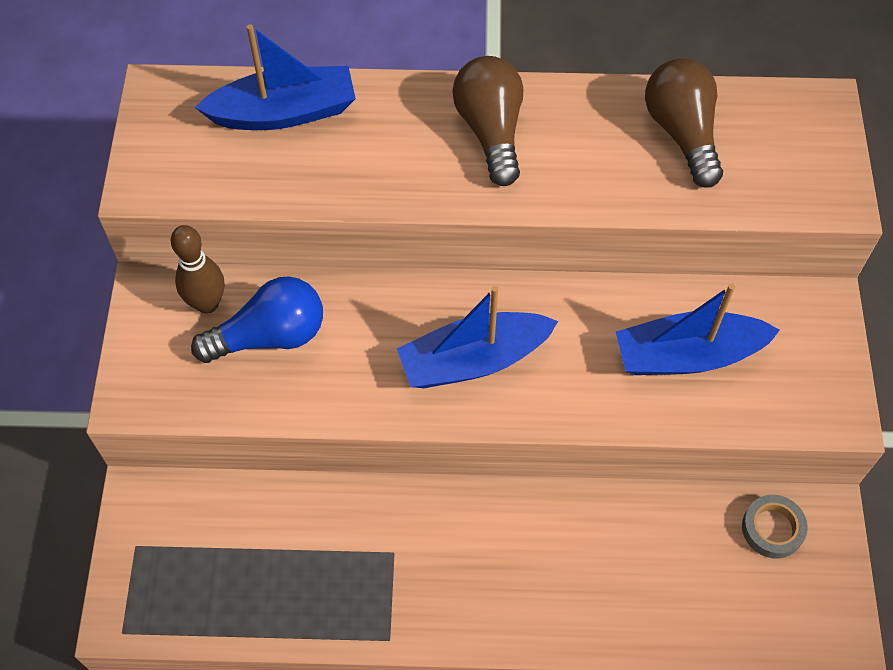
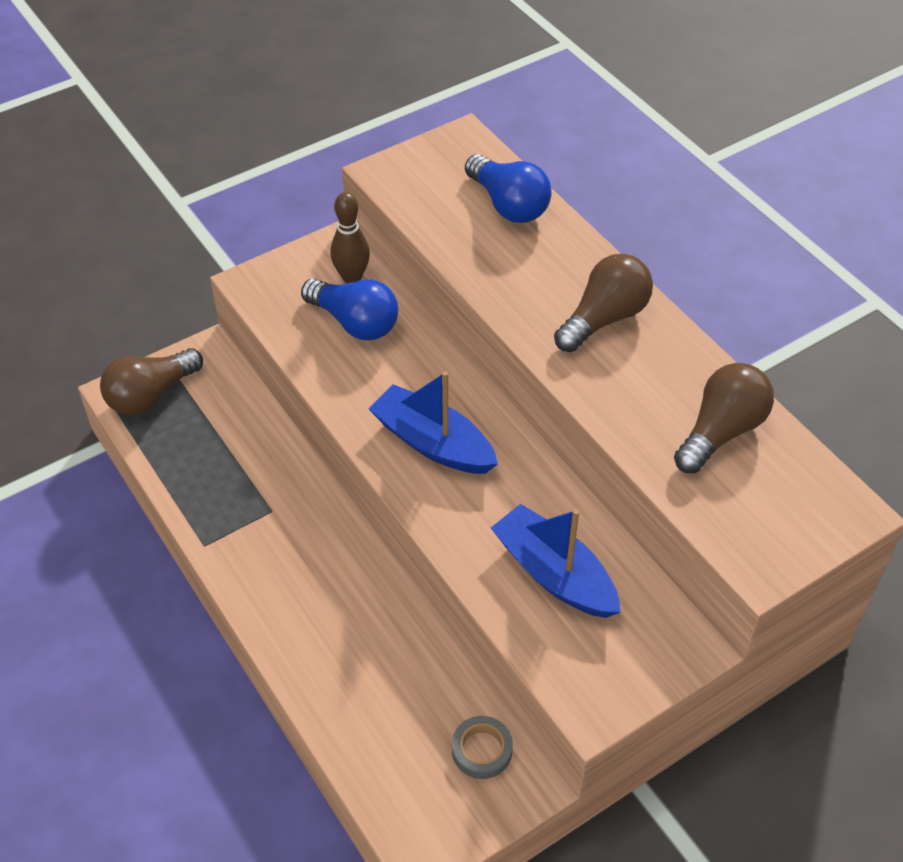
camera: 55 degrees right, 10 degrees down
blue boat [195,24,356,130] -> blue light bulb [465,154,551,223]
none -> brown light bulb [100,348,203,415]

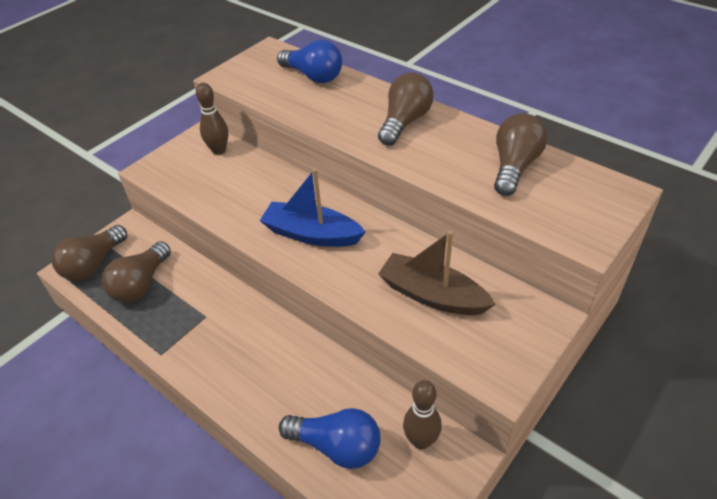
camera: 15 degrees left, 5 degrees down
blue light bulb [301,279,398,340] -> blue light bulb moved to [279,408,380,469]
grey tape [452,716,513,779] -> brown bowling pin [403,380,442,449]
blue boat [491,504,621,618] -> brown boat [378,231,496,315]
none -> brown light bulb [102,241,171,303]

